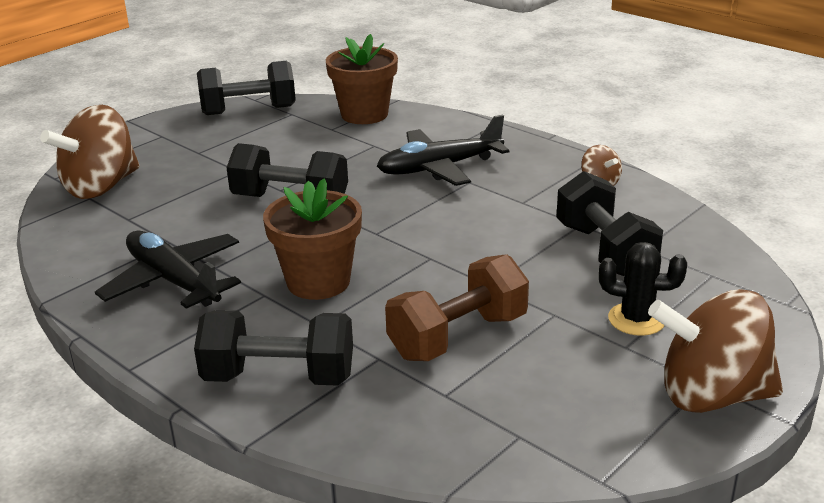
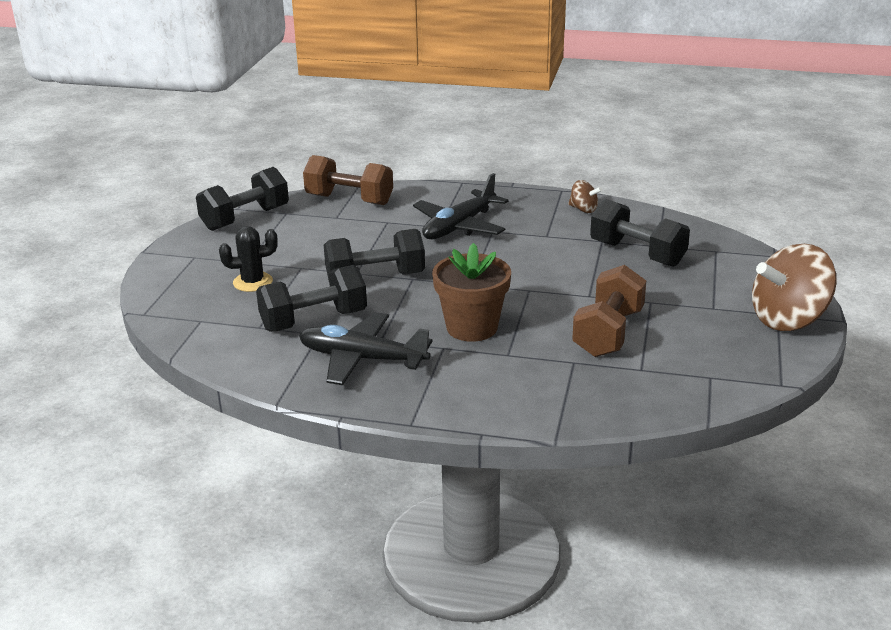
camera: 30 degrees left, 0 degrees up
brown spinning top [40,105,140,199] -> none
black dumbbell [194,310,353,386] -> black dumbbell moved to [256,265,367,332]
brown flower pot [326,34,398,124] -> brown dumbbell [303,155,393,205]
black cactus [599,242,687,336] -> black cactus moved to [219,226,278,292]

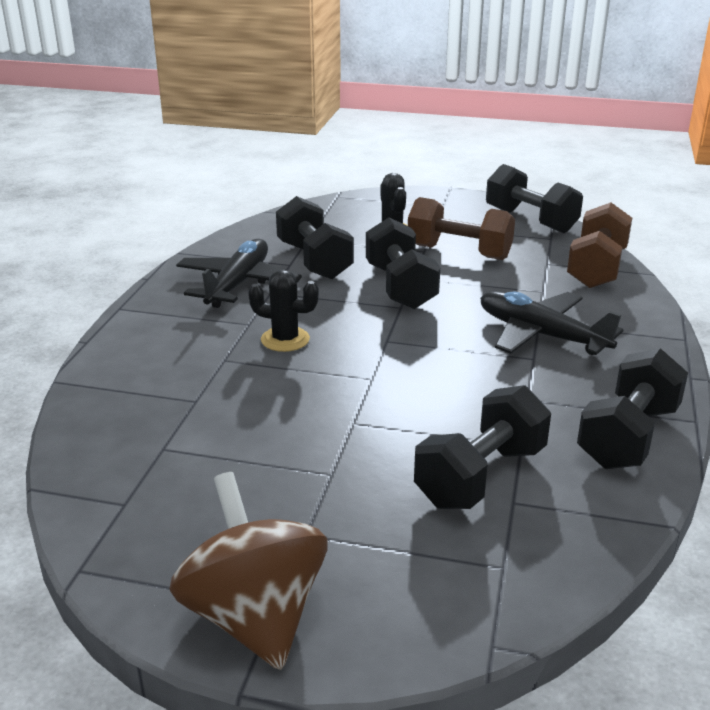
camera: 90 degrees right, 0 degrees up
brown flower pot [432,243,511,342] -> black cactus [248,270,319,352]
brown spinning top [568,180,602,213] -> black dumbbell [577,348,688,469]
brown dumbbell [572,265,646,357] -> brown dumbbell moved to [408,197,515,260]

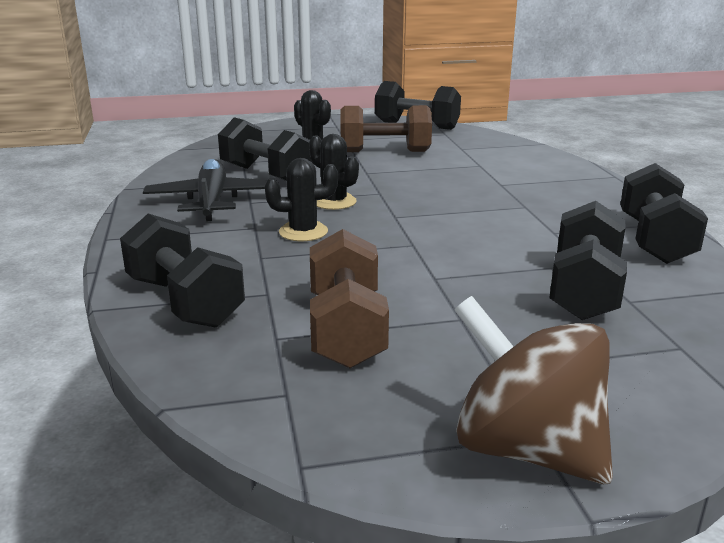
camera: 25 degrees left, 5 degrees down
black dumbbell [366,217,440,309] -> black dumbbell moved to [120,213,245,328]
black plane [480,291,623,355] -> none
brown dumbbell [567,202,632,288] -> brown dumbbell moved to [310,229,389,368]
none -> black cactus [309,134,359,210]

